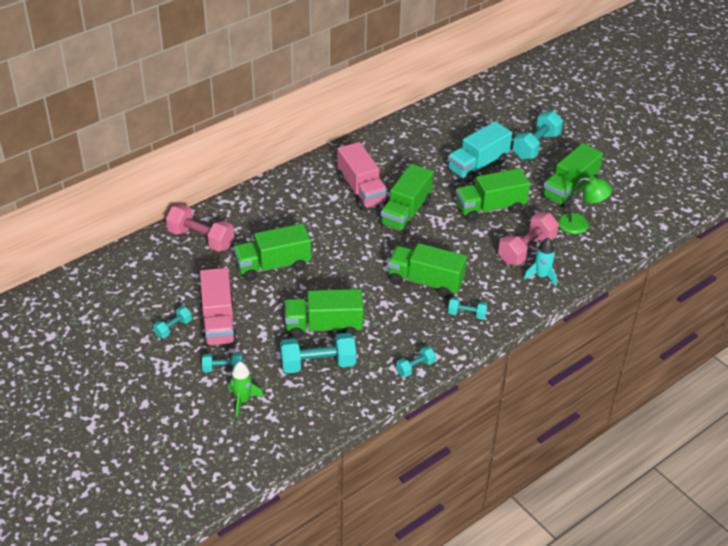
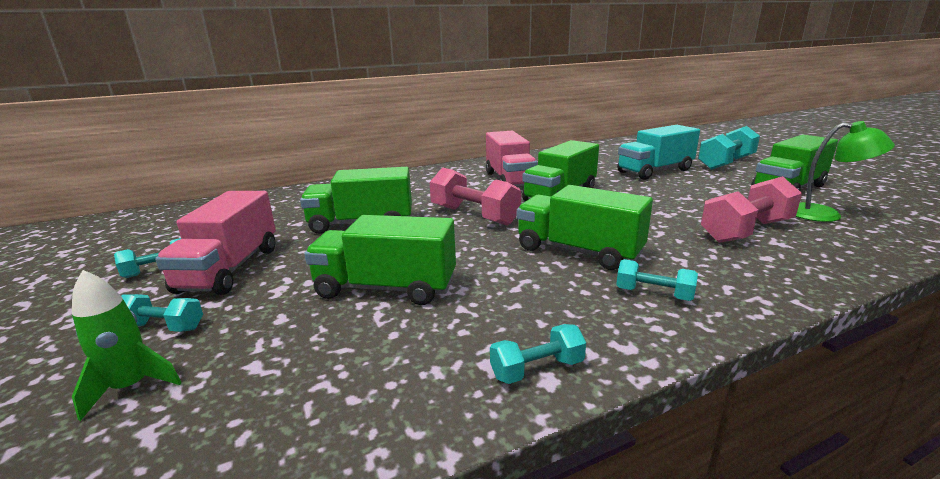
camera: 15 degrees right, 20 degrees down
pink dumbbell [166,205,234,252] -> pink dumbbell moved to [430,168,521,226]
turquoise dumbbell [280,333,356,373] -> none
green truck [456,168,530,222] -> none
turquoise rocket [524,238,557,287] -> none

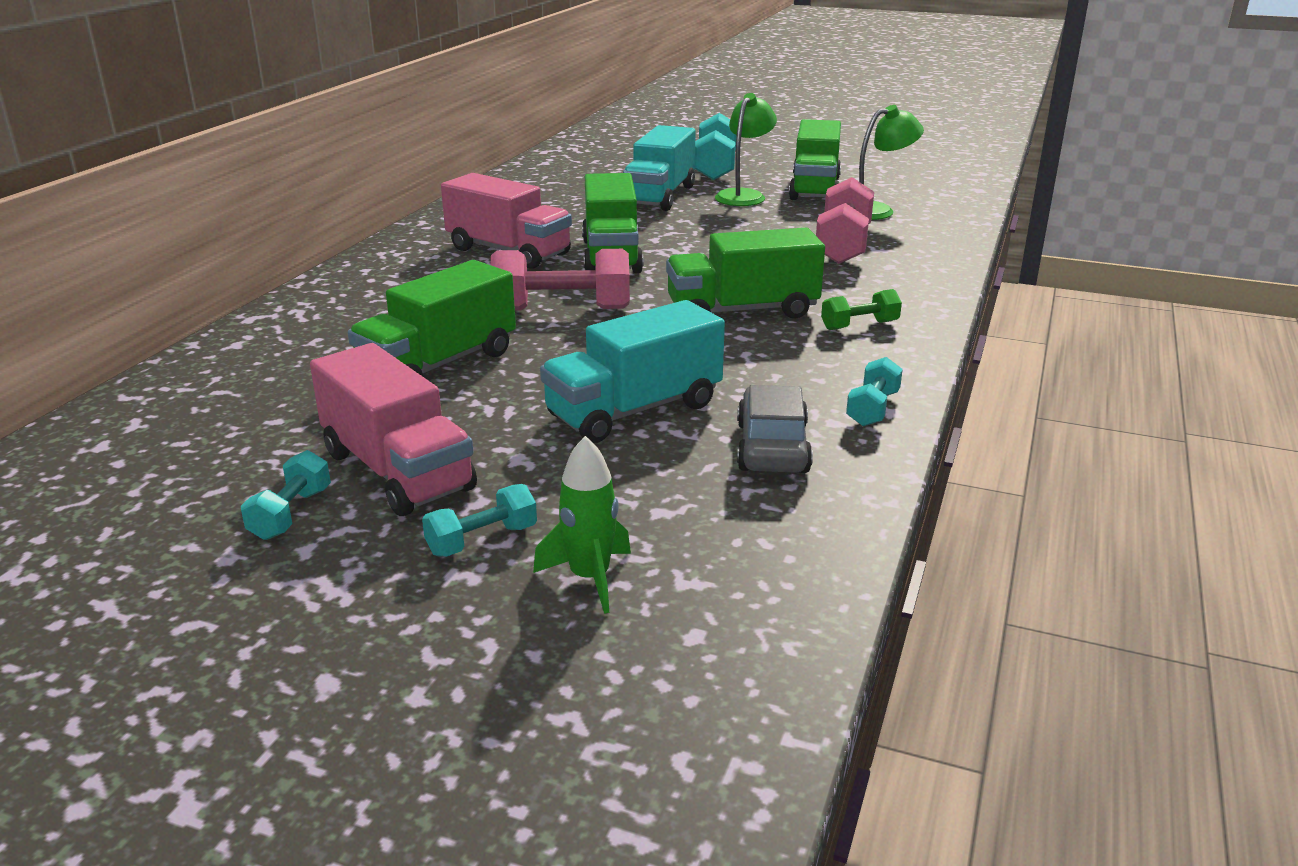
camera: 45 degrees left, 5 degrees up
green truck [304,215,456,305] -> turquoise truck [540,300,725,443]
turquoise dumbbell [616,259,698,301] -> green dumbbell [821,289,902,330]
none -> green lamp [715,93,777,206]
none -> grey car [737,385,813,473]

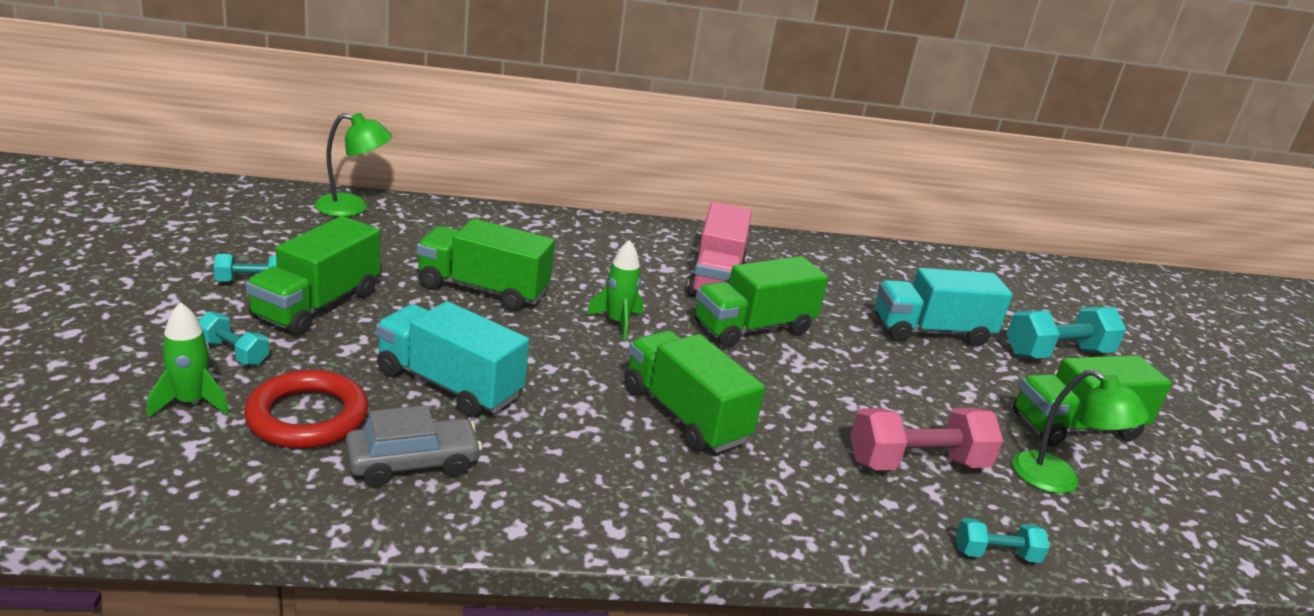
camera: 60 degrees right, 0 degrees up
pink truck [310,343,477,516] -> green truck [245,216,380,336]
pink dumbbell [490,249,630,310] -> green rocket [586,240,643,341]
green lamp [715,93,777,206] -> green lamp moved to [315,113,392,217]
green dumbbell [821,289,902,330] -> none
turquoise dumbbell [846,357,903,426] -> turquoise dumbbell moved to [956,518,1049,563]
none -> red ring [244,370,368,449]

